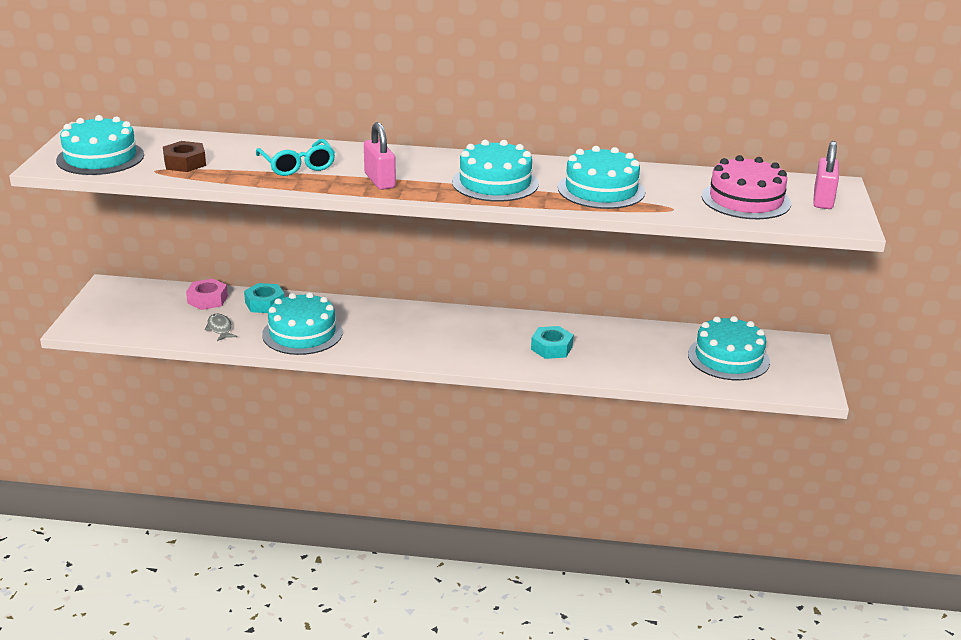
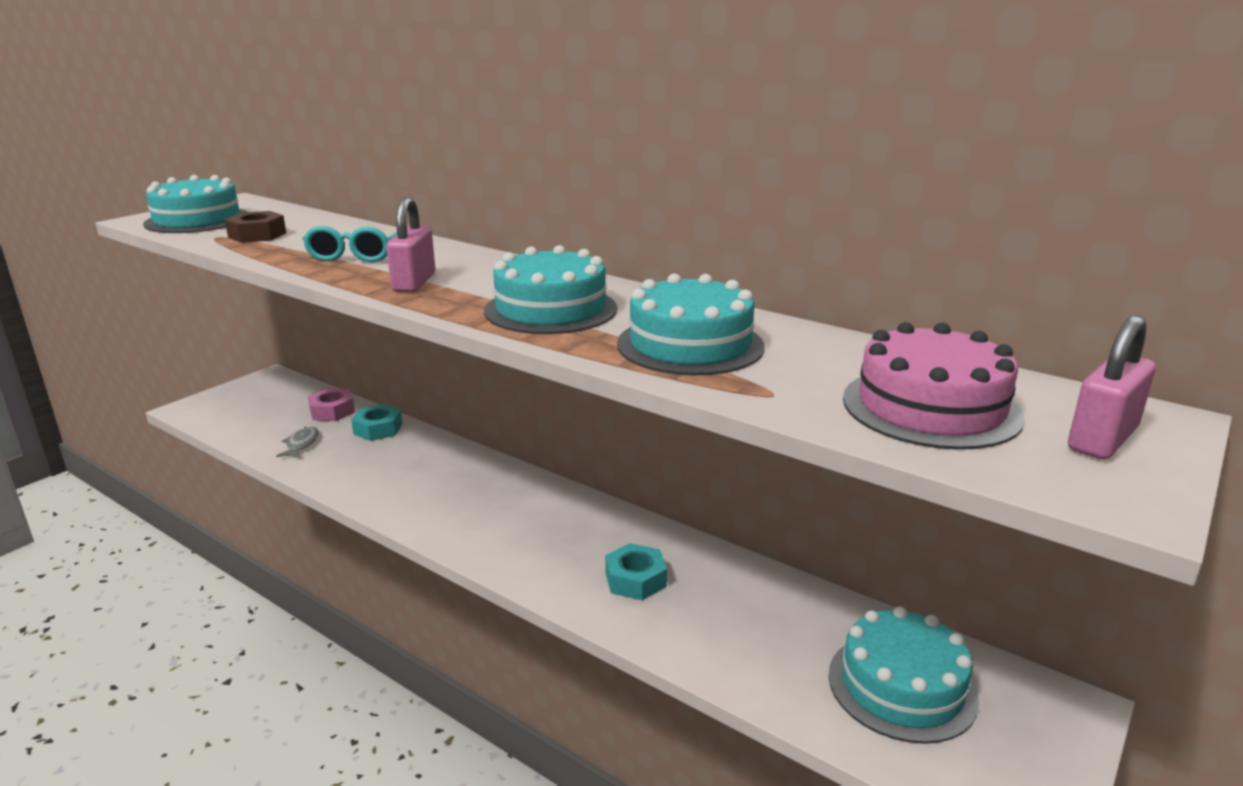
camera: 30 degrees right, 5 degrees down
turquoise cake [262,292,343,355] -> none

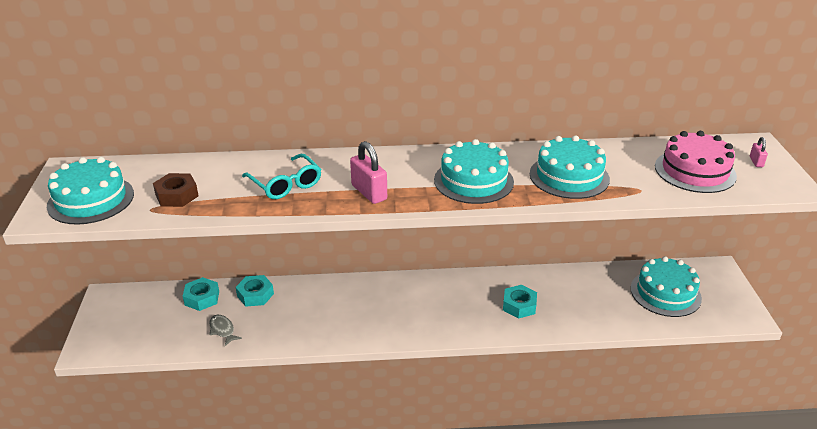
camera: 40 degrees left, 10 degrees up
pink nut [308,388,355,421] -> turquoise nut [183,277,219,311]
pink padlock [1068,316,1156,459] -> pink padlock [750,137,768,167], size x0.52

